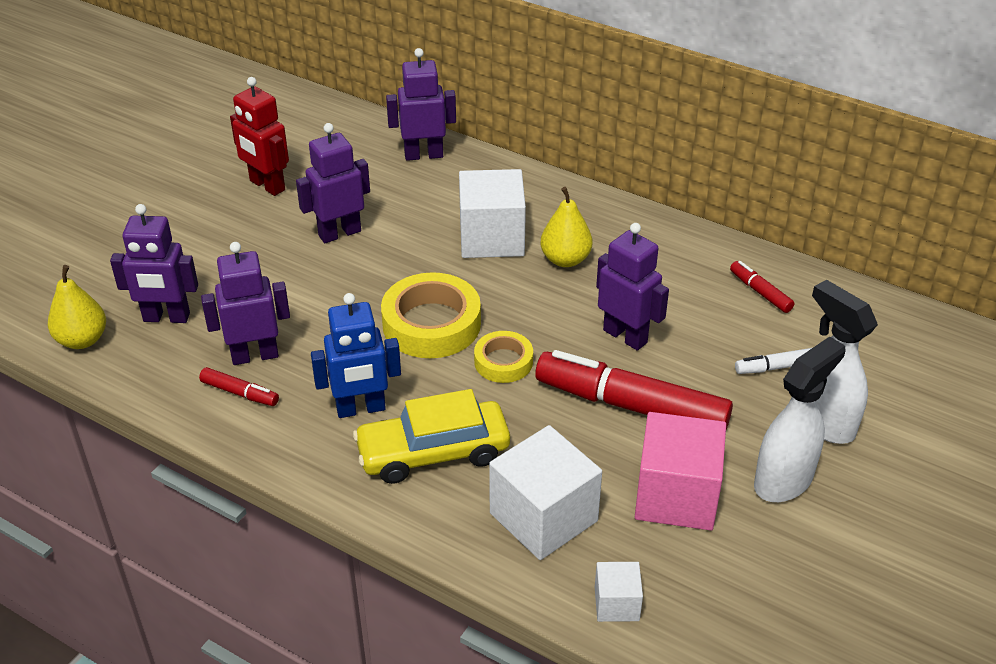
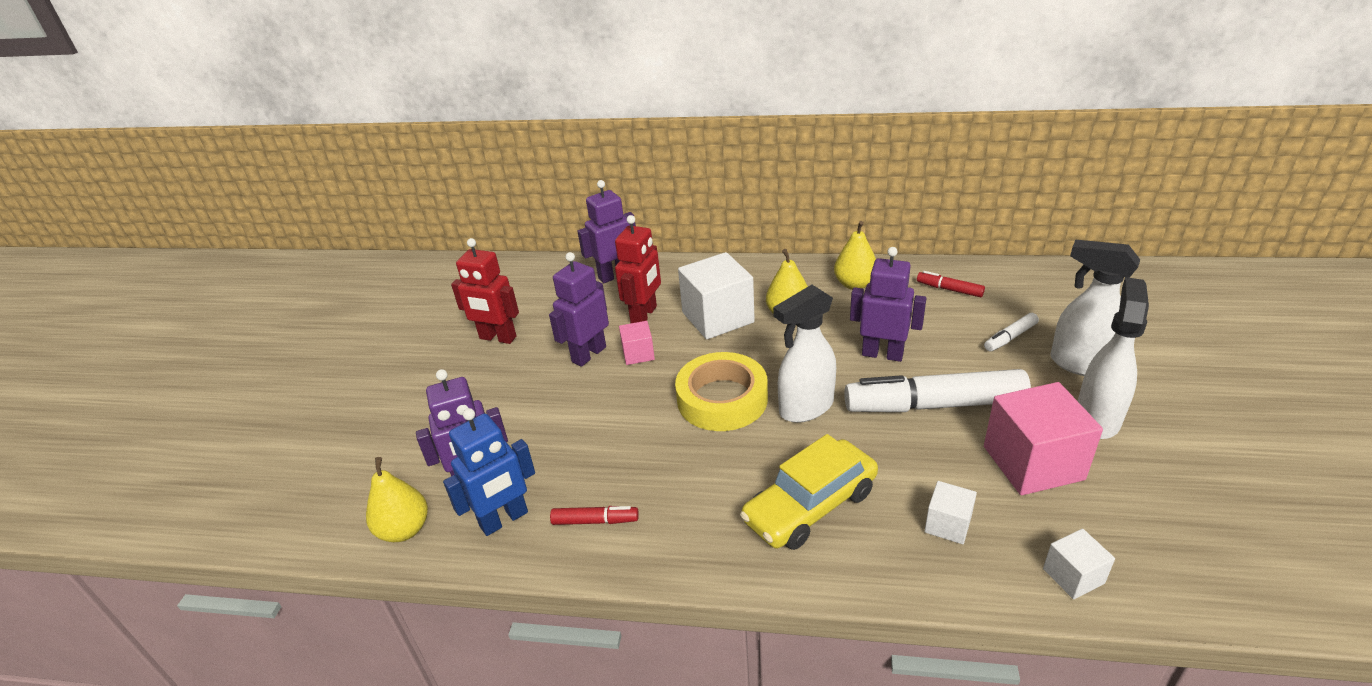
camera: 20 degrees left, 5 degrees down
purple robot [201,242,290,365] -> none
blue robot [311,293,401,418] -> blue robot moved to [443,408,535,536]
yellow tape [474,331,533,383] -> white spray bottle [773,285,836,423]
white cube [489,425,602,560] -> white cube [924,481,977,544], size x0.51
red marker [535,350,733,430] -> white marker [844,369,1031,412]
none -> red robot [615,215,661,323]
none -> pink cube [619,321,655,365]
none -> yellow pear [834,221,876,290]

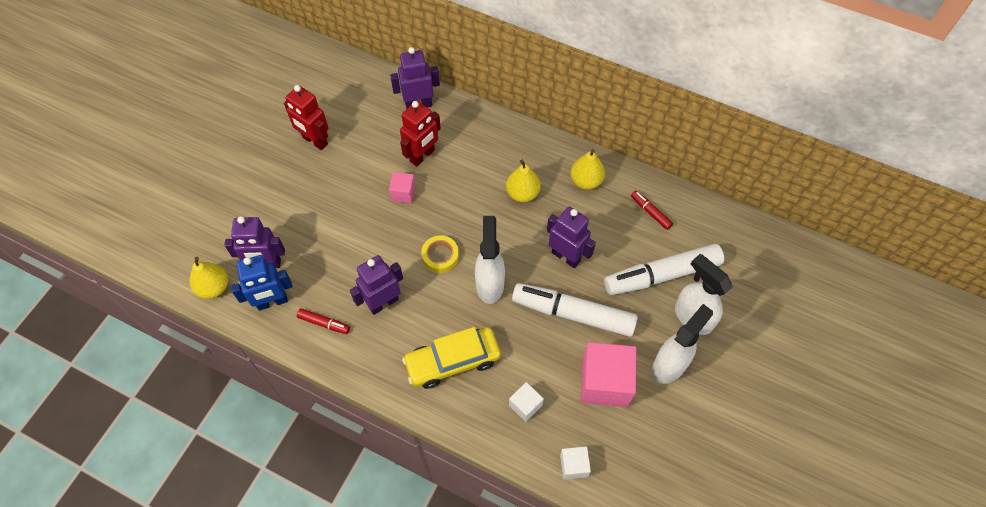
camera: 15 degrees right, 25 degrees up
purple robot [549,252,609,367] -> purple robot moved to [350,255,403,315]
yellow tape [675,352,768,431] -> yellow tape [421,235,459,273], size x0.58
white cube [678,252,755,340] -> none
white spray bottle [773,285,836,423] -> white spray bottle turned 105 degrees clockwise [475,216,505,304]
white marker [984,313,1039,351] -> white marker [604,244,724,295], size x2.26

